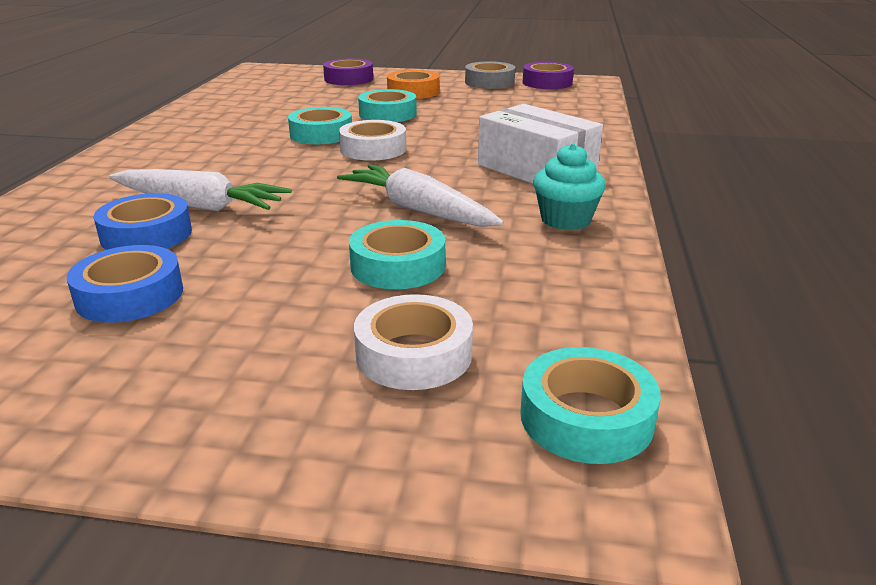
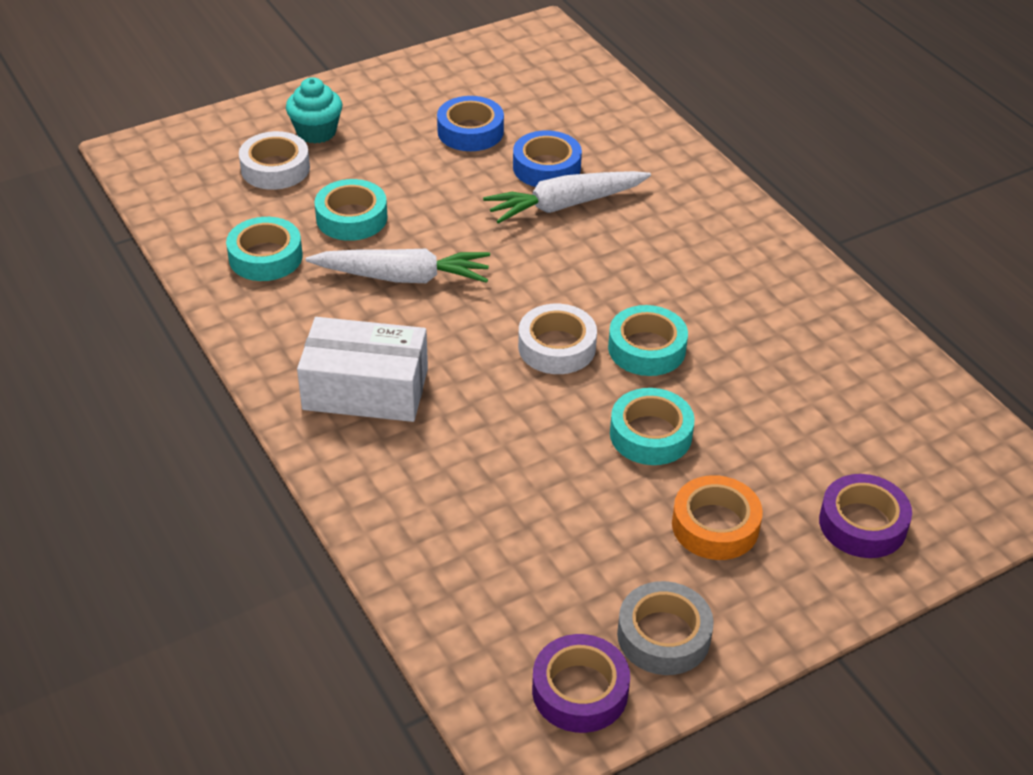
camera: 140 degrees right, 15 degrees up
turquoise tape [520,347,661,464] -> turquoise tape moved to [226,217,303,281]
turquoise cupcake [533,143,606,230] -> turquoise cupcake moved to [286,77,342,144]

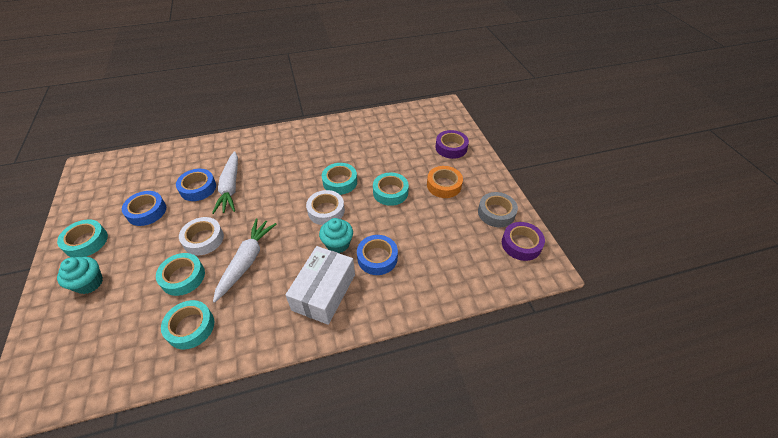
camera: 75 degrees left, 5 degrees up
white tape [239,131,310,190] -> white tape moved to [179,217,224,255]
none -> turquoise tape [57,219,108,258]
none -> turquoise cupcake [319,218,353,253]
none -> blue tape [357,235,398,275]

